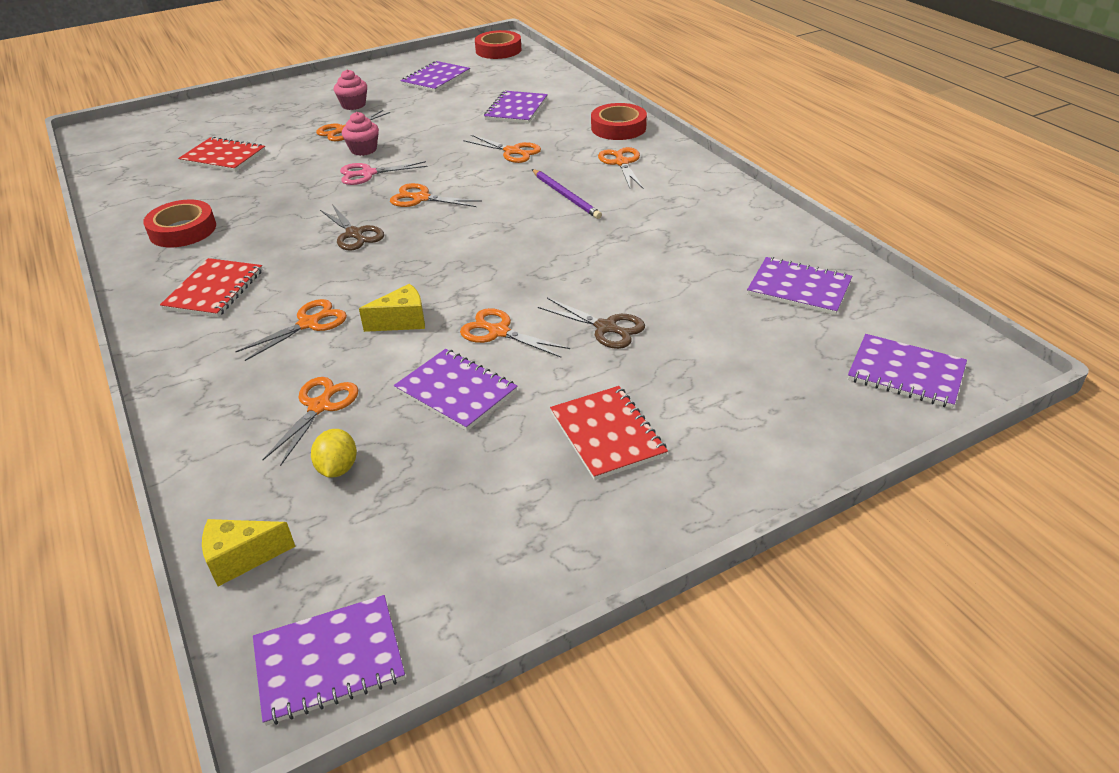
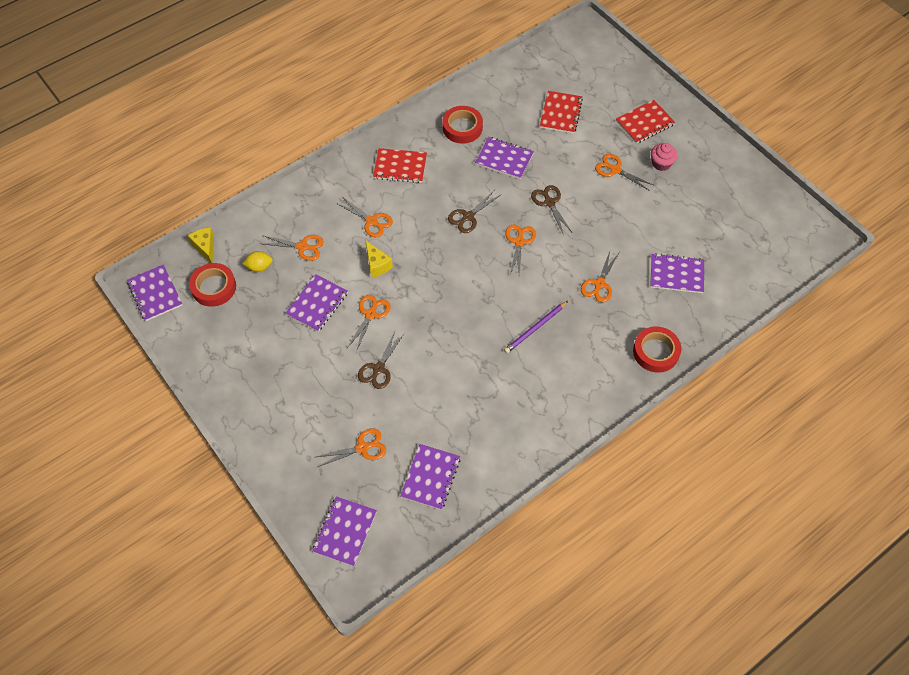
camera: 80 degrees right, 20 degrees up
pink scissors [340,161,428,185] -> brown scissors [531,185,572,235]
pink cupcake [342,112,379,156] -> none
purple notebook [400,61,470,92] -> purple notebook moved to [475,137,534,179]
red tape [475,30,521,59] -> red tape moved to [189,263,236,307]
red notebook [550,386,668,480] -> red notebook moved to [616,100,675,144]
orange scissors [598,147,644,189] -> orange scissors moved to [316,428,386,467]

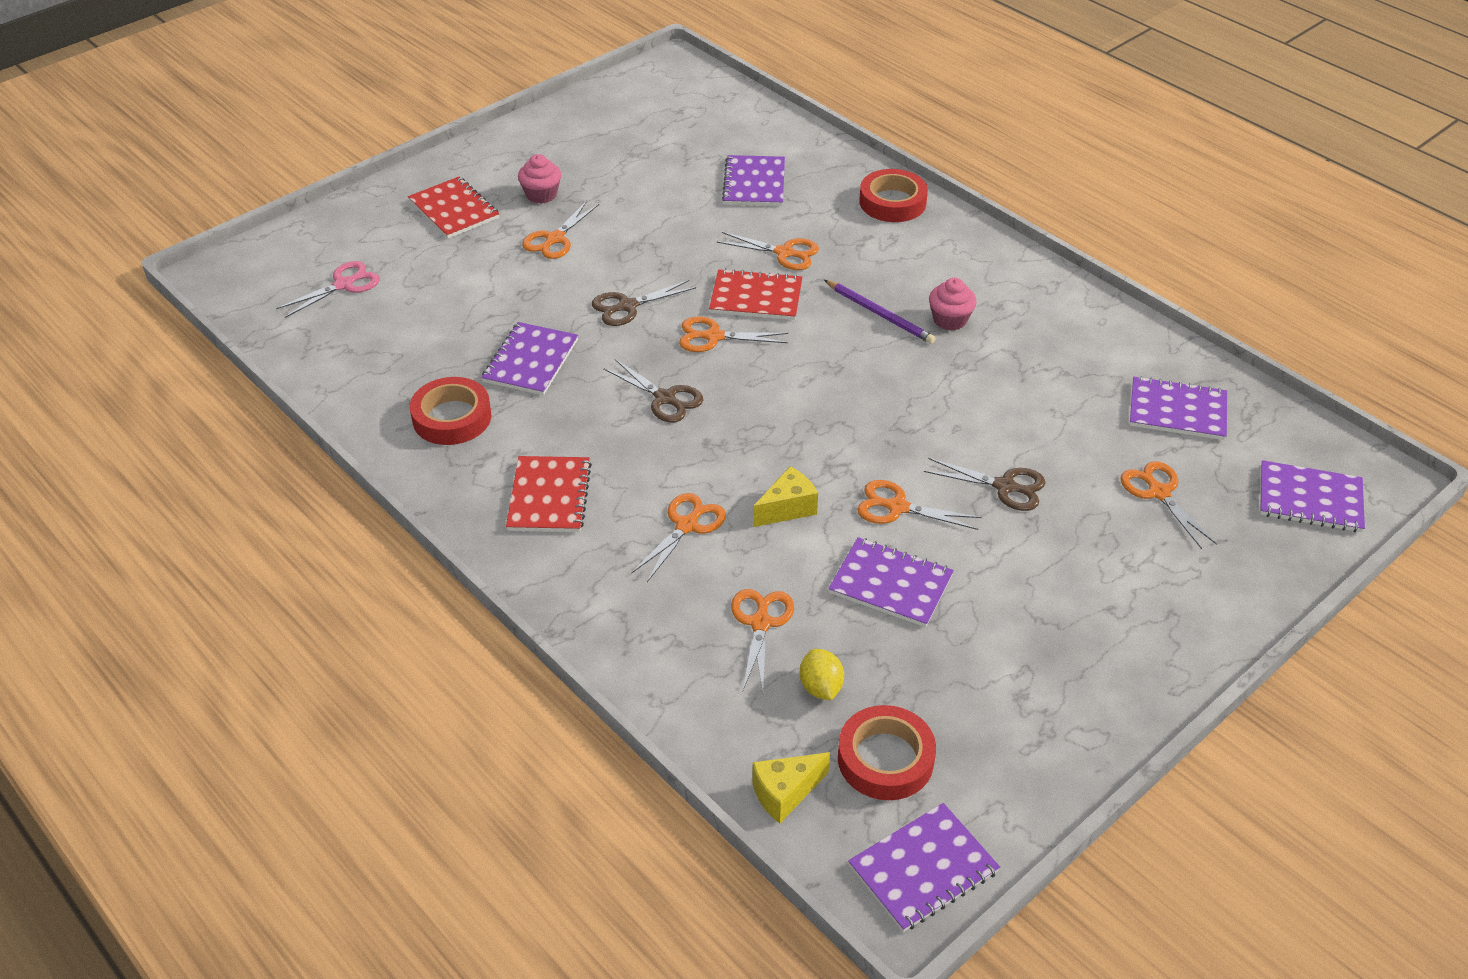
camera: 95 degrees left, 15 degrees down
red notebook [540,91,583,134] -> red notebook moved to [709,269,802,320]
none -> pink scissors [276,261,380,318]
none -> pink cupcake [929,278,977,331]

